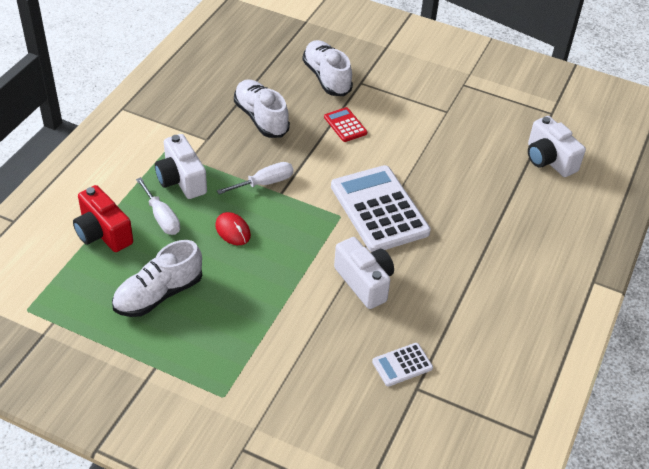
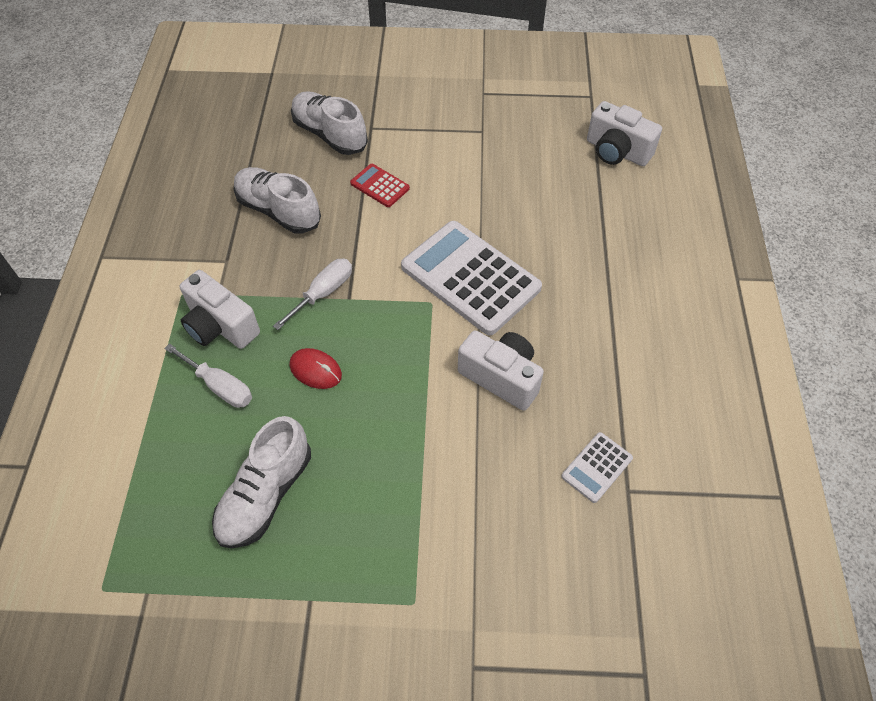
camera: 20 degrees left, 10 degrees up
red camera [73,185,133,252] -> none

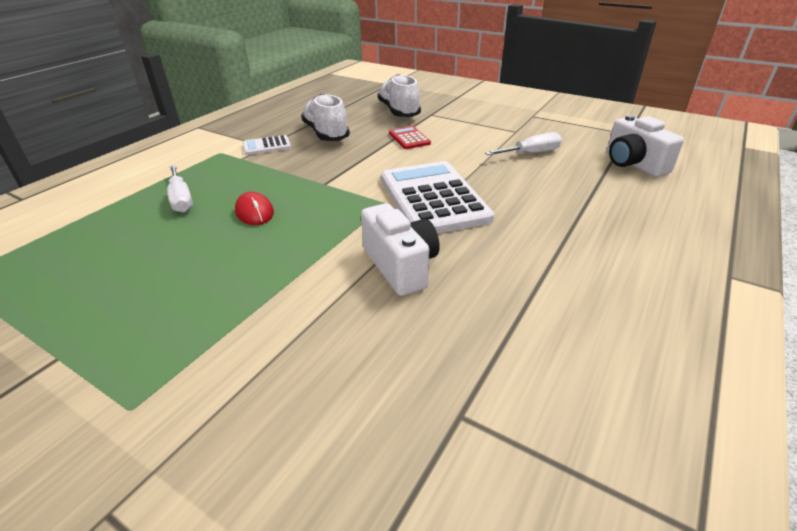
camera: 30 degrees right, 20 degrees down
white camera [180,270,260,349] -> none
white shoe [212,416,311,548] -> none
white screwdriver [273,259,352,330] -> white screwdriver moved to [485,132,562,155]
white calculator [561,432,633,503] -> white calculator moved to [243,135,291,155]

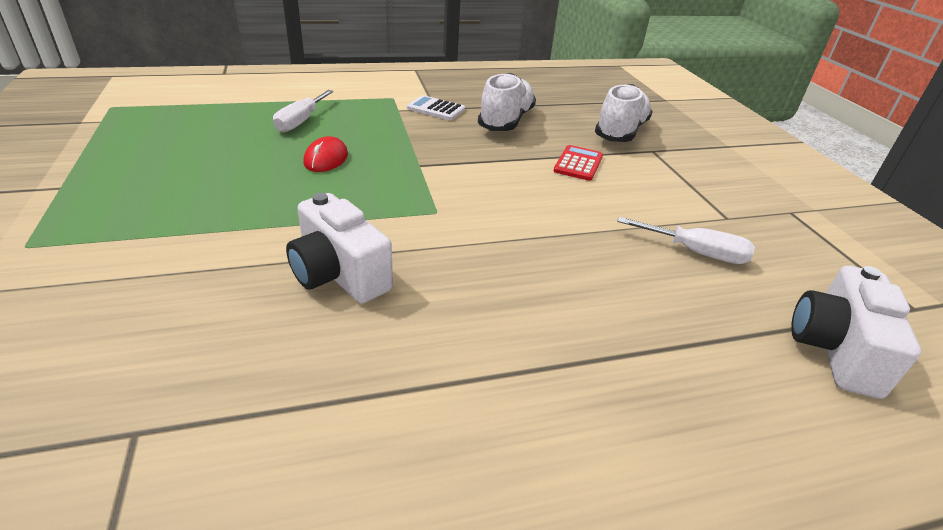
camera: 40 degrees right, 0 degrees up
white camera [361,203,440,296] -> white camera turned 120 degrees clockwise [286,193,393,304]
white calculator [381,161,494,234] -> none

